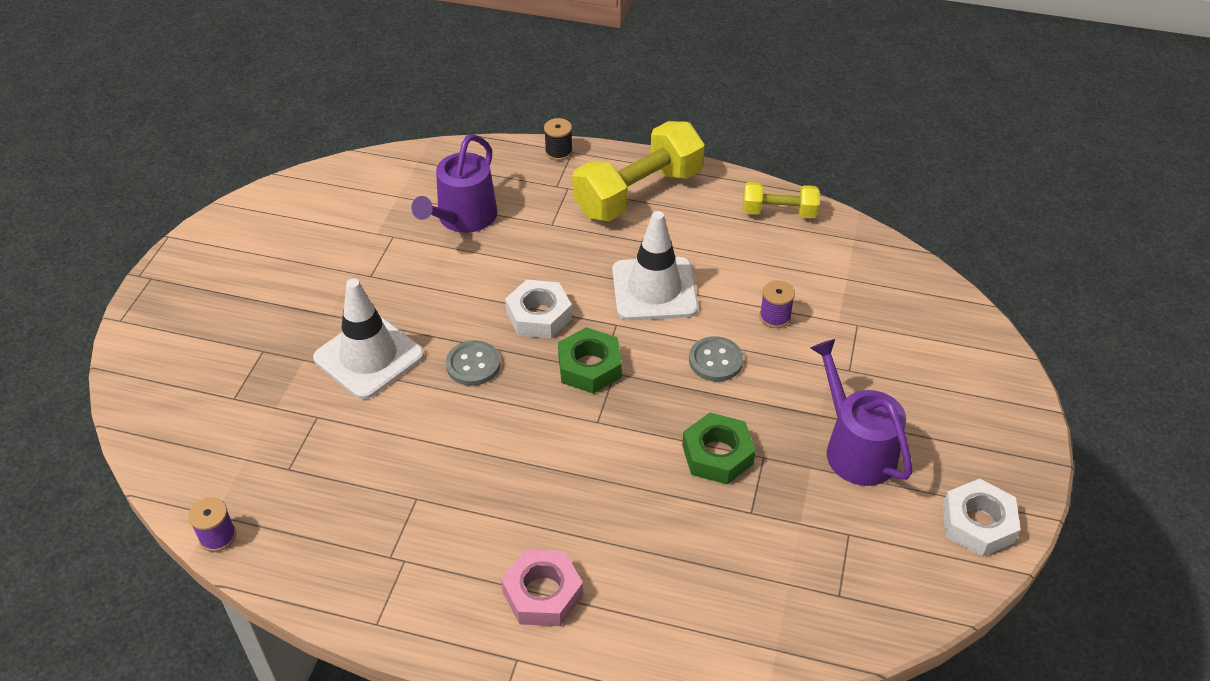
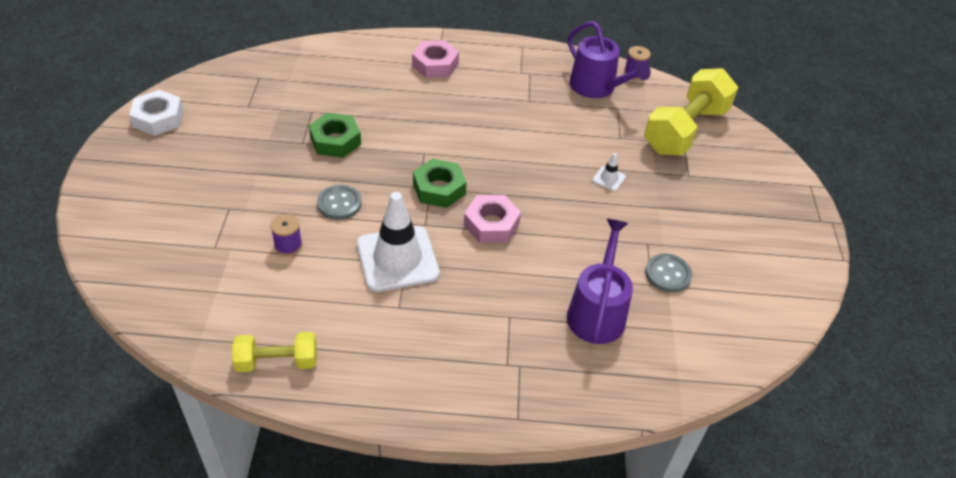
camera: 165 degrees right, 0 degrees up
white traffic cone [313,279,424,400] -> white traffic cone [592,153,626,191], size x0.41
grey button [446,340,500,386] -> grey button moved to [645,254,692,293]
white nut [505,280,572,339] -> pink nut [464,195,521,243]
black spool [544,118,573,161] -> none
yellow dumbbell [572,121,705,221] -> yellow dumbbell moved to [644,68,738,155]
purple watering can [811,339,913,486] -> purple watering can moved to [568,21,651,98]

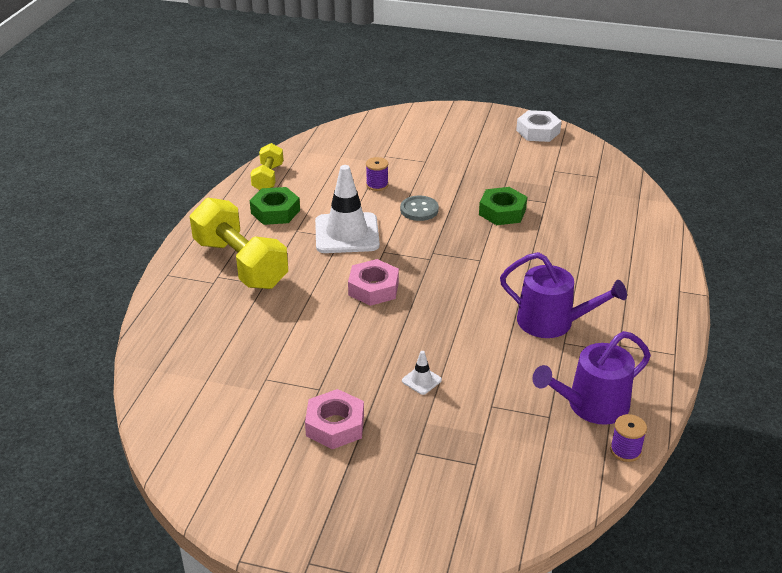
camera: 105 degrees right, 10 degrees down
pink nut [412,40,459,78] -> pink nut moved to [305,389,364,449]
green nut [413,159,467,208] -> green nut moved to [250,187,300,225]
purple watering can [567,219,633,344] -> purple watering can moved to [500,252,627,338]
yellow dumbbell [644,68,738,155] -> yellow dumbbell moved to [190,198,288,289]
grey button [645,254,692,293] -> none

